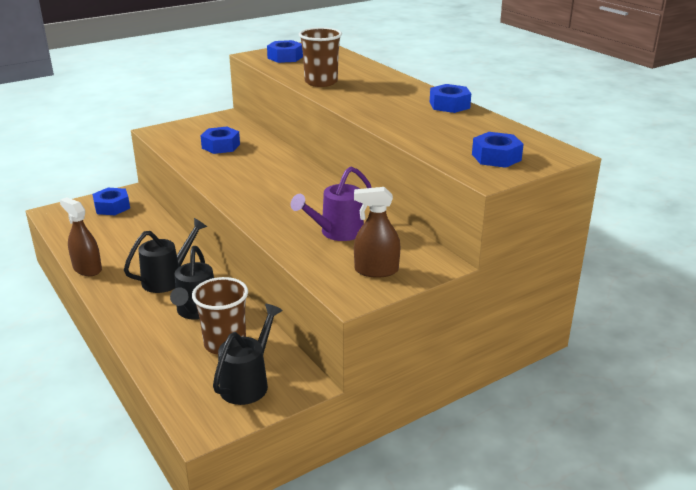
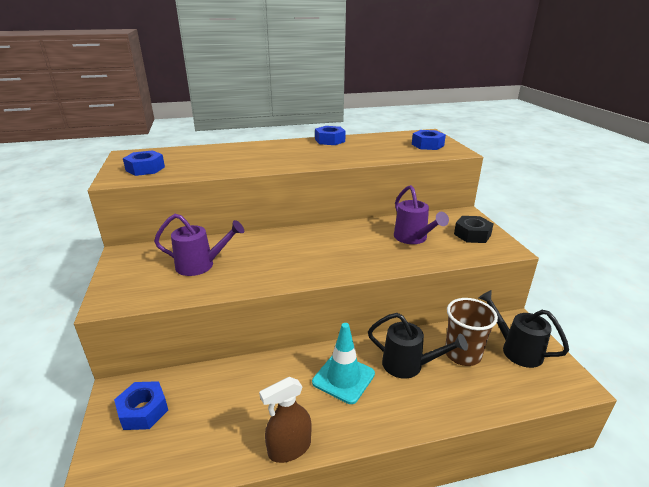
camera: 70 degrees left, 0 degrees up
black watering can [124,218,207,293] -> turquoise traffic cone [312,323,375,404]
blue nut [200,127,240,154] -> purple watering can [154,214,244,276]
brown cup [299,27,342,87] -> none
brown spray bottle [354,187,400,278] -> black nut [454,216,494,243]

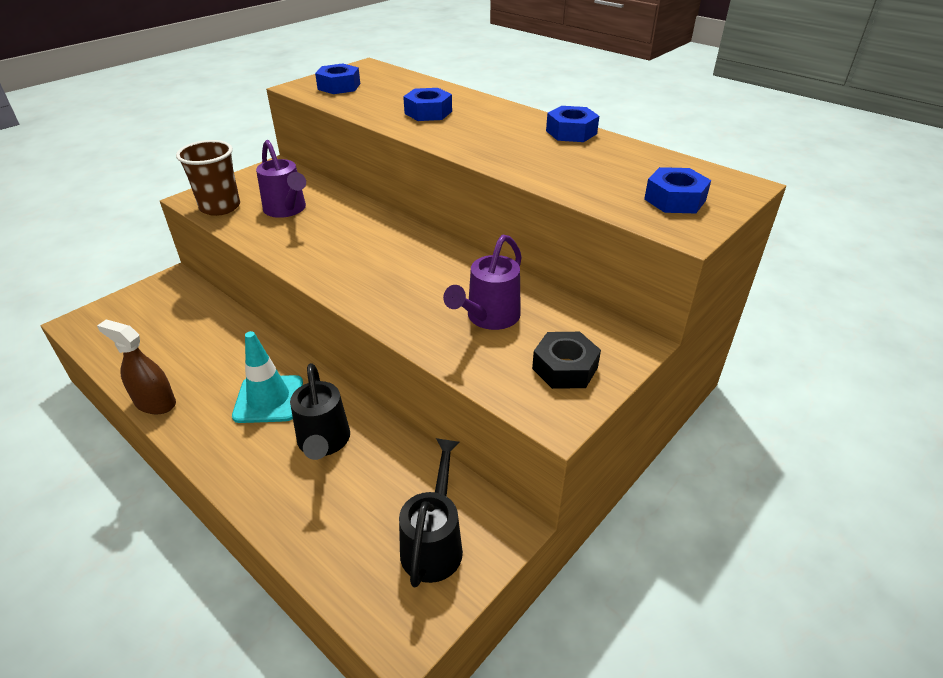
camera: 55 degrees right, 10 degrees up
blue nut [114,381,168,430] -> blue nut moved to [403,88,452,121]
brown cup [445,298,498,366] -> brown cup moved to [176,140,240,216]

